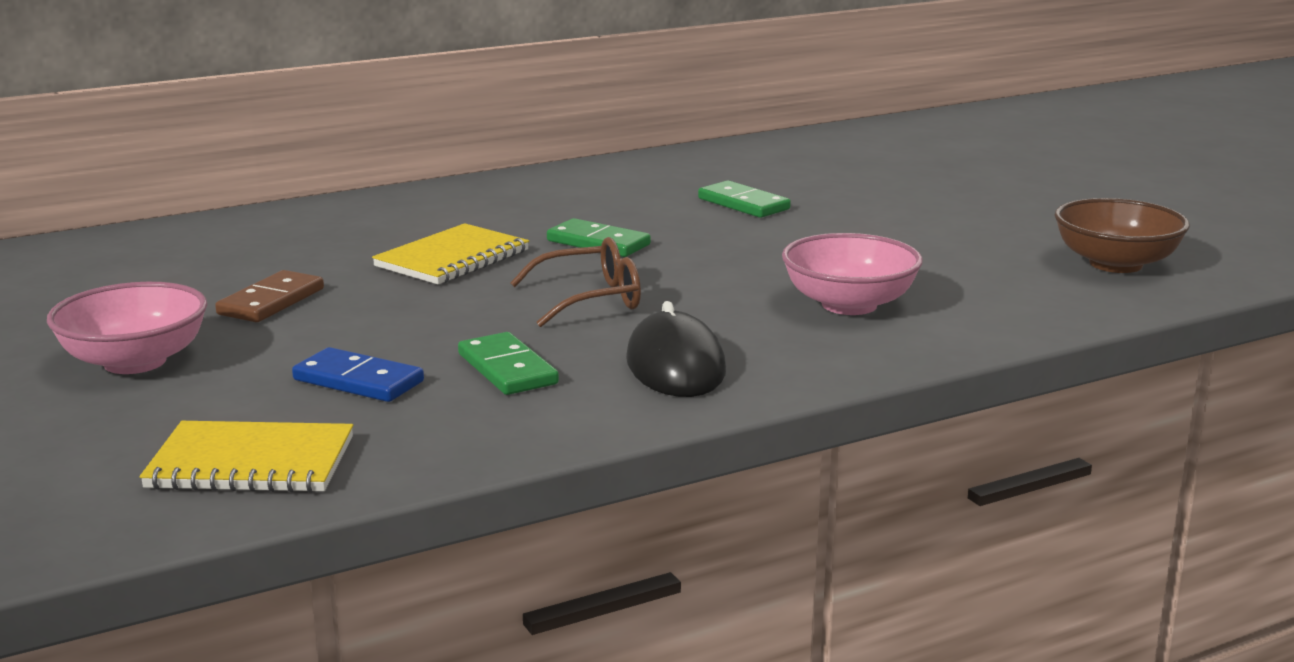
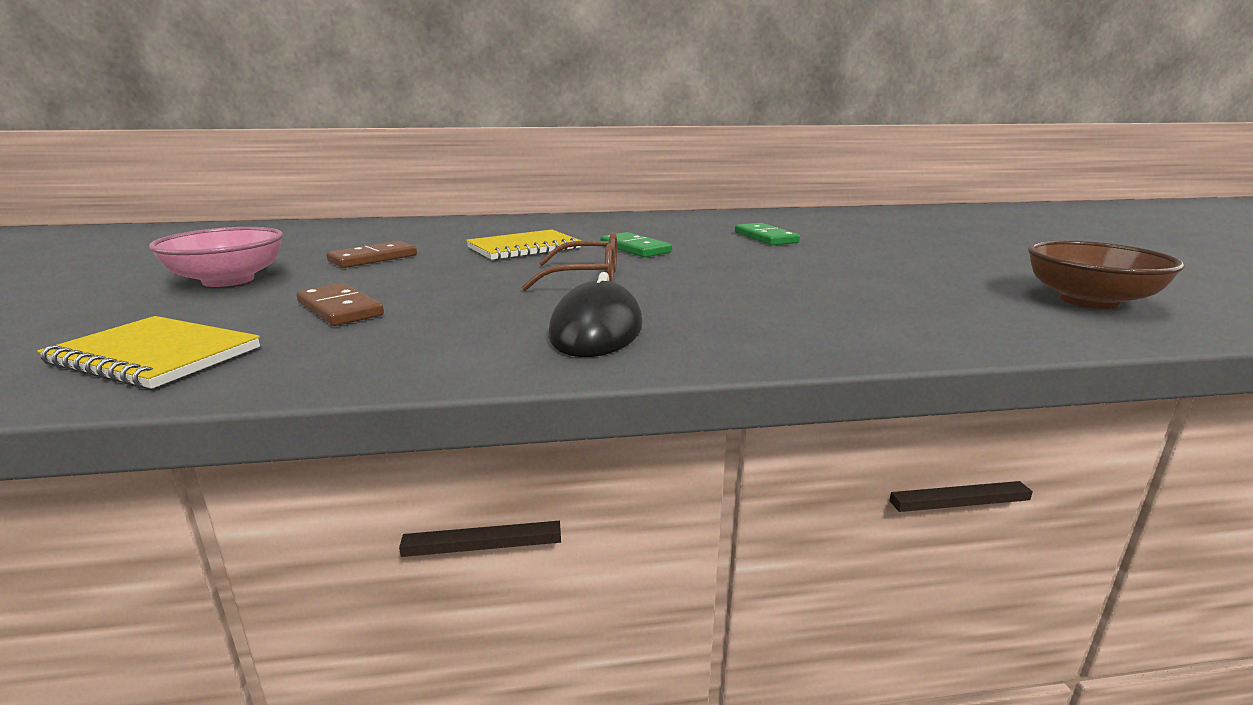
camera: 20 degrees right, 0 degrees up
blue domino [292,347,424,402] -> brown domino [297,283,384,326]
green domino [458,332,559,395] -> none
pink bowl [782,233,923,315] -> none

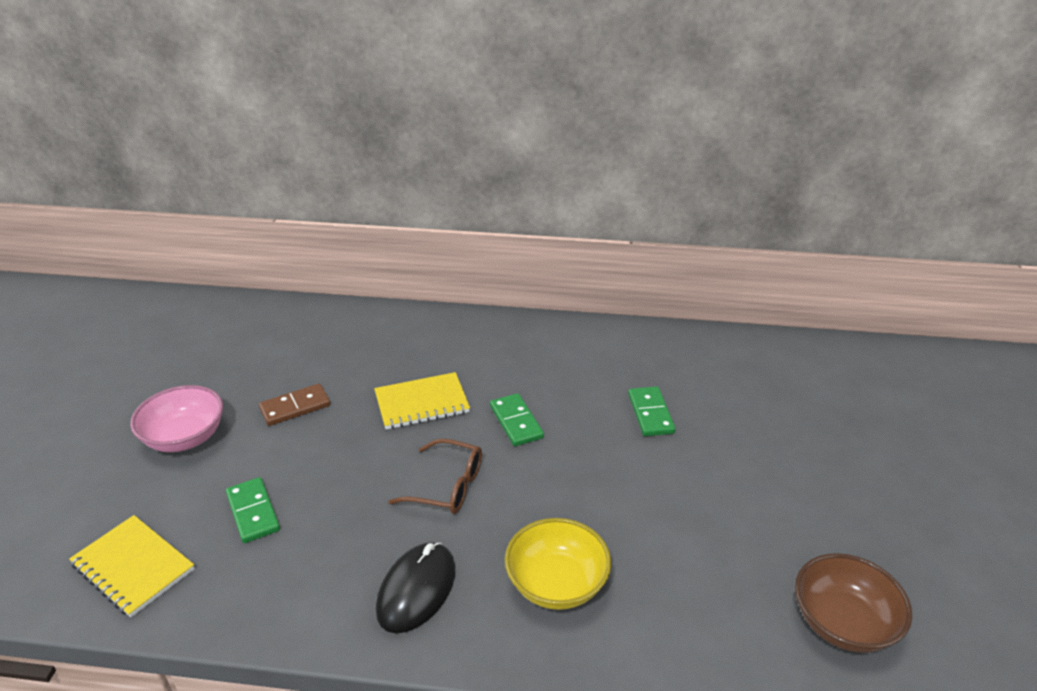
camera: 15 degrees right, 15 degrees up
brown domino [297,283,384,326] -> green domino [226,477,280,543]
none -> yellow bowl [505,518,611,610]

